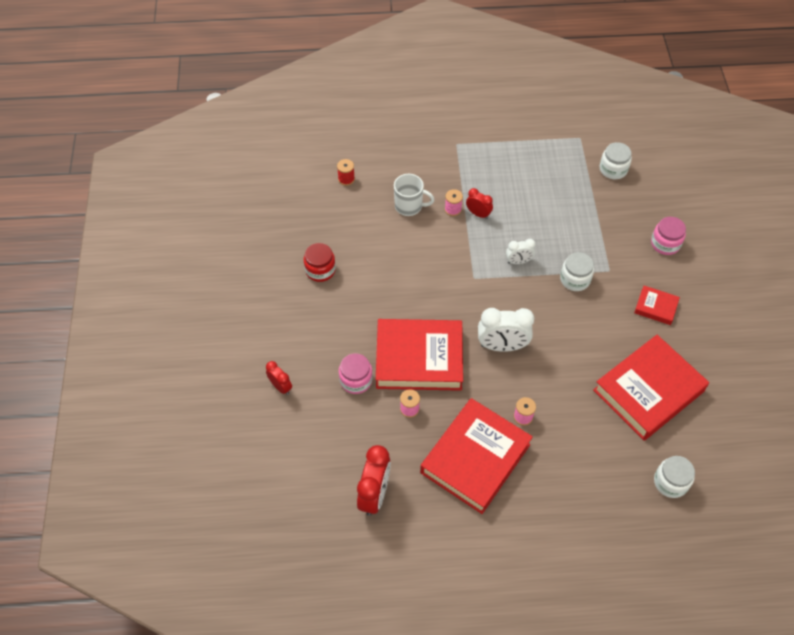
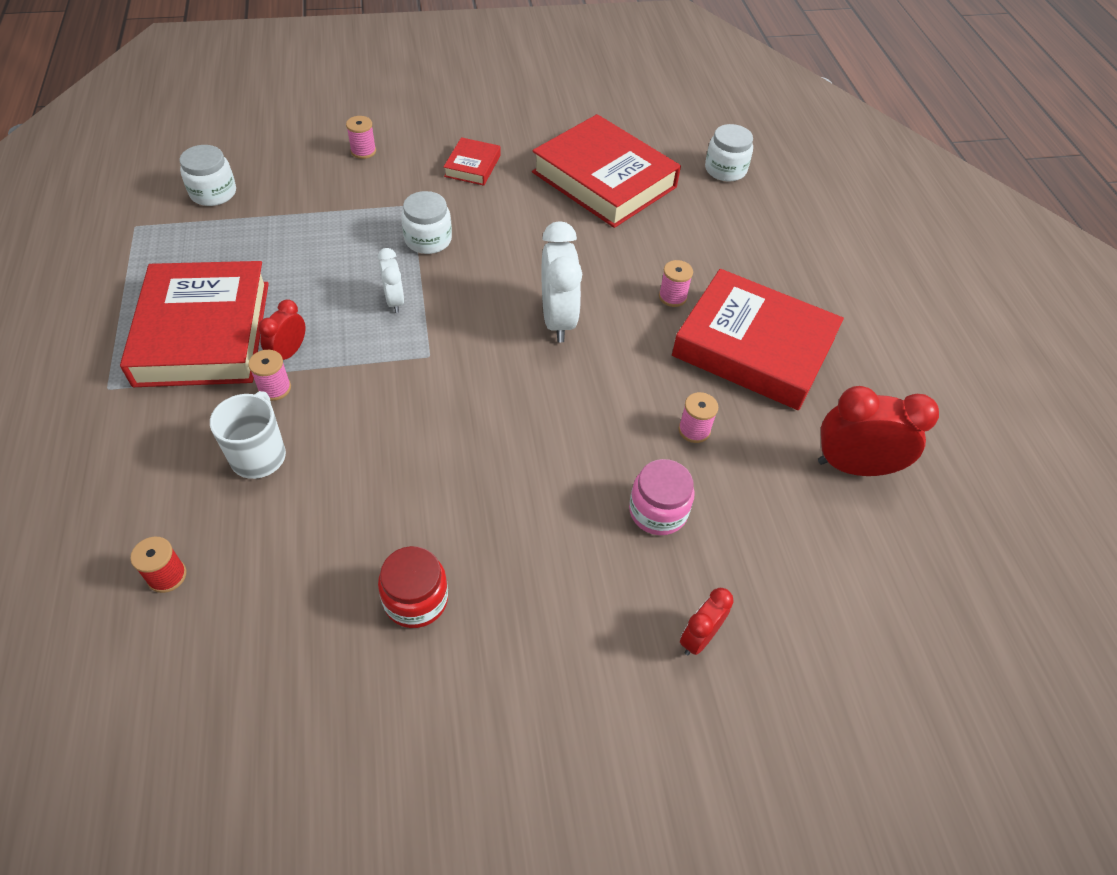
camera: 100 degrees left, 5 degrees down
red book [376,319,463,391] -> red book moved to [120,261,269,387]
pink jar [651,217,686,255] -> pink spool [346,116,376,159]

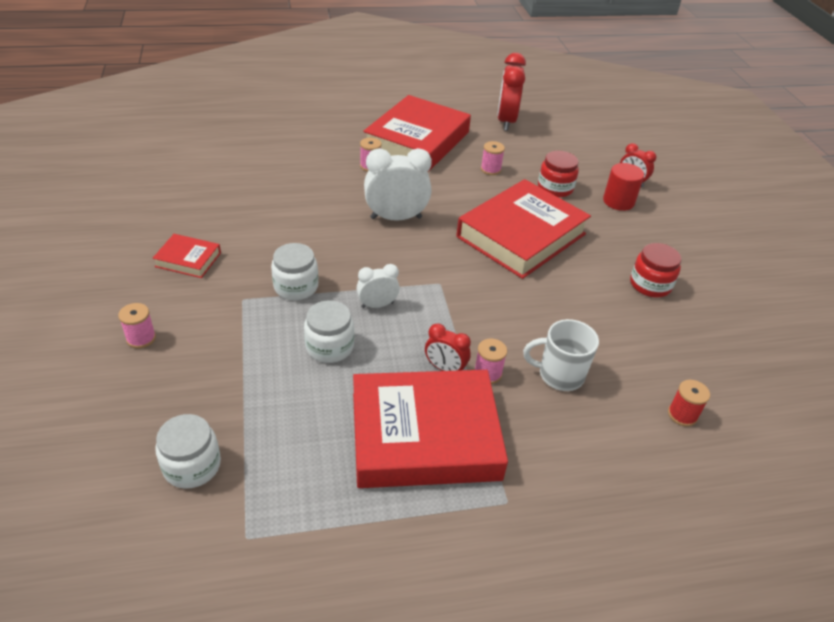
camera: 90 degrees left, 10 degrees down
red book [532,114,681,228] -> red book moved to [456,179,591,279]
pink jar [629,459,695,535] -> red jar [538,151,579,197]
white jar [705,124,753,181] -> white jar moved to [304,300,354,363]
none -> red cylinder [603,163,644,211]

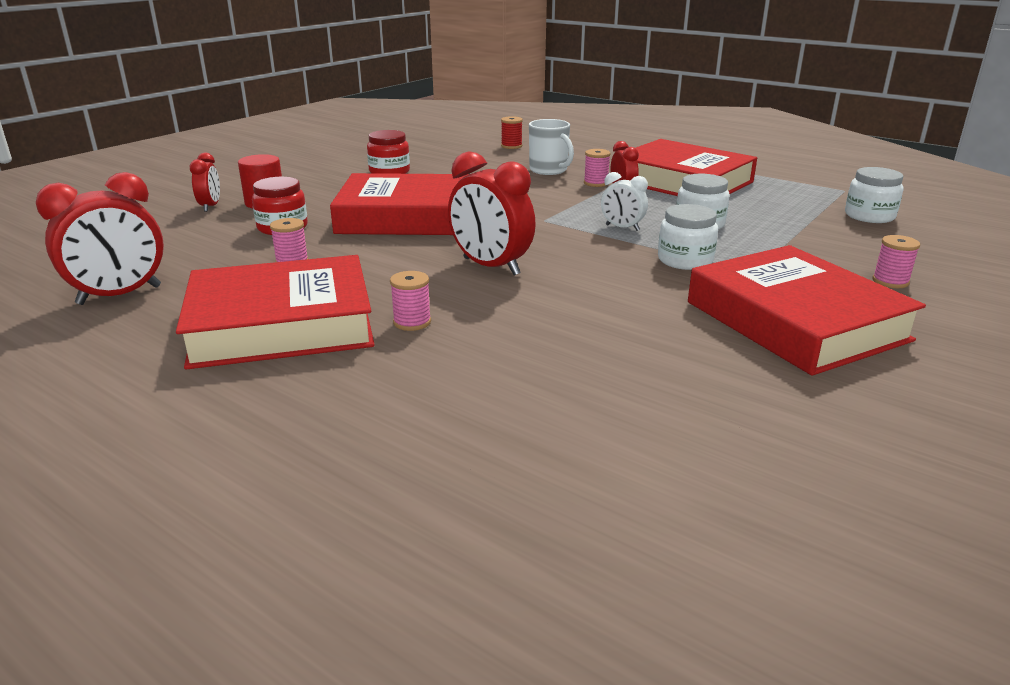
camera: 130 degrees left, 15 degrees down
red book [152,234,221,278] -> red book [688,245,926,376], size x2.21
white clock [364,148,432,221] -> red clock [448,151,536,275]

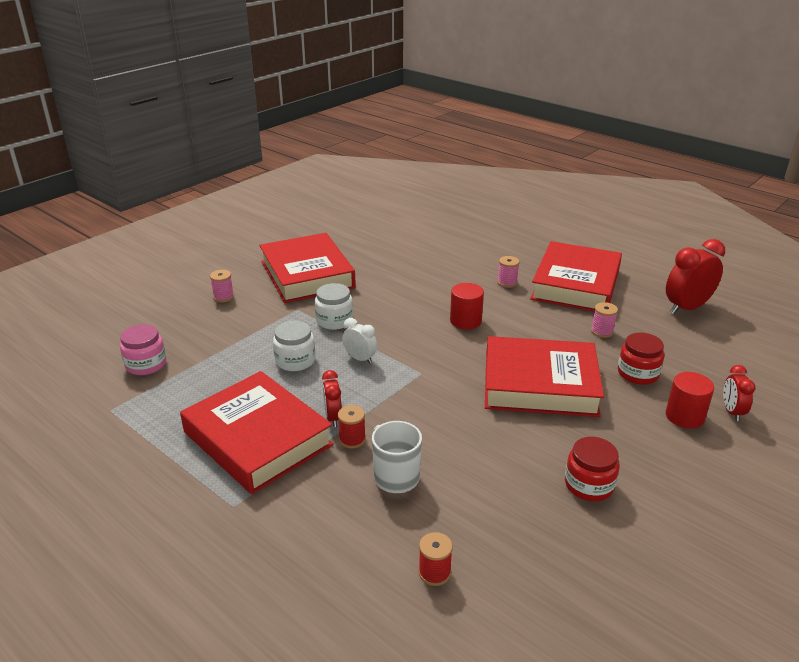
camera: 175 degrees left, 5 degrees up
red book [176,255,375,369] -> red book turned 60 degrees counterclockwise [530,241,622,312]
red clock [448,151,536,275] -> red cylinder [450,283,484,329]
pink spool [584,149,611,187] -> red spool [338,405,366,448]
white jar [845,167,904,223] -> pink jar [120,324,166,375]

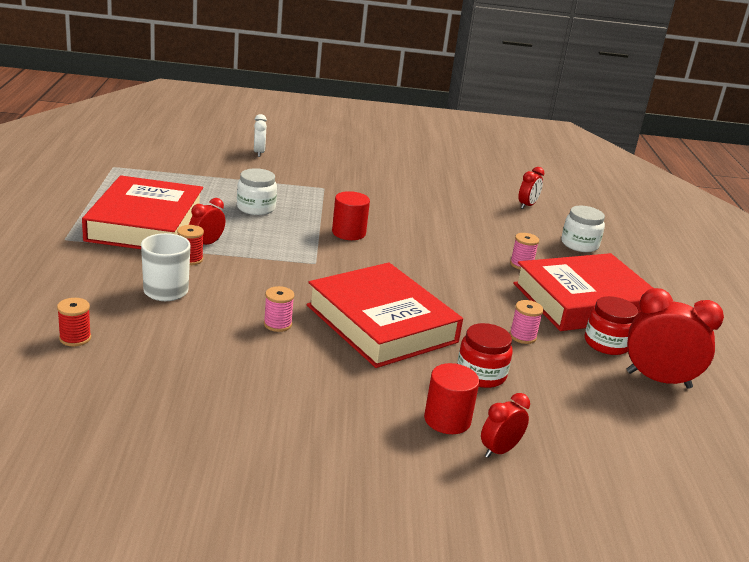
camera: 45 degrees right, 5 degrees down
pink jar [120,324,166,375] -> none
pink spool [210,270,234,302] -> pink spool moved to [264,286,294,332]
red book [259,233,356,303] -> none
white jar [315,283,353,330] -> white jar moved to [561,206,605,252]
white clock [342,318,377,364] -> white clock moved to [254,114,267,157]
red cylinder [450,283,484,329] -> red cylinder moved to [332,191,370,240]
red jar [565,437,620,501] -> red jar moved to [585,296,638,355]
none -> red clock [518,167,544,209]

